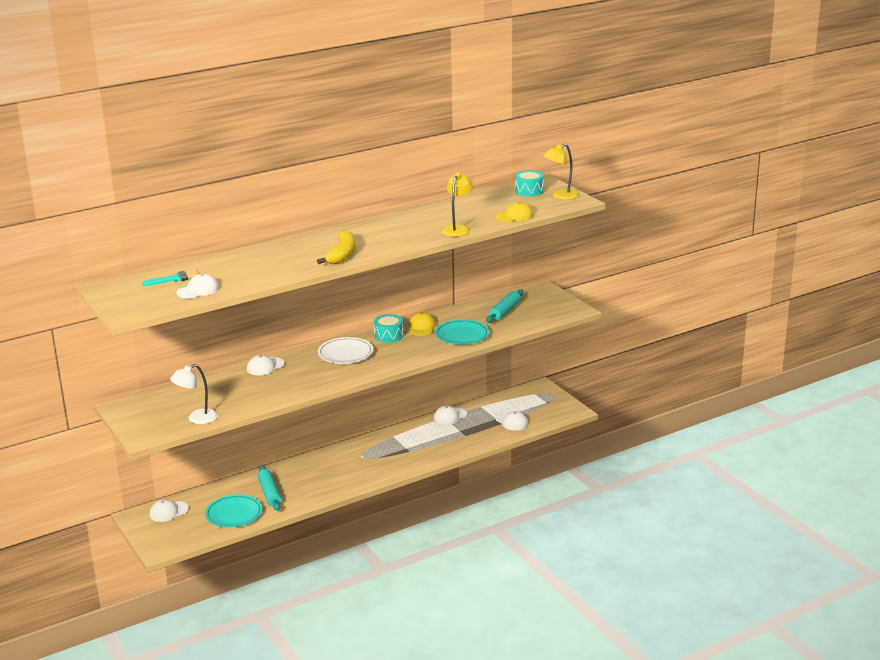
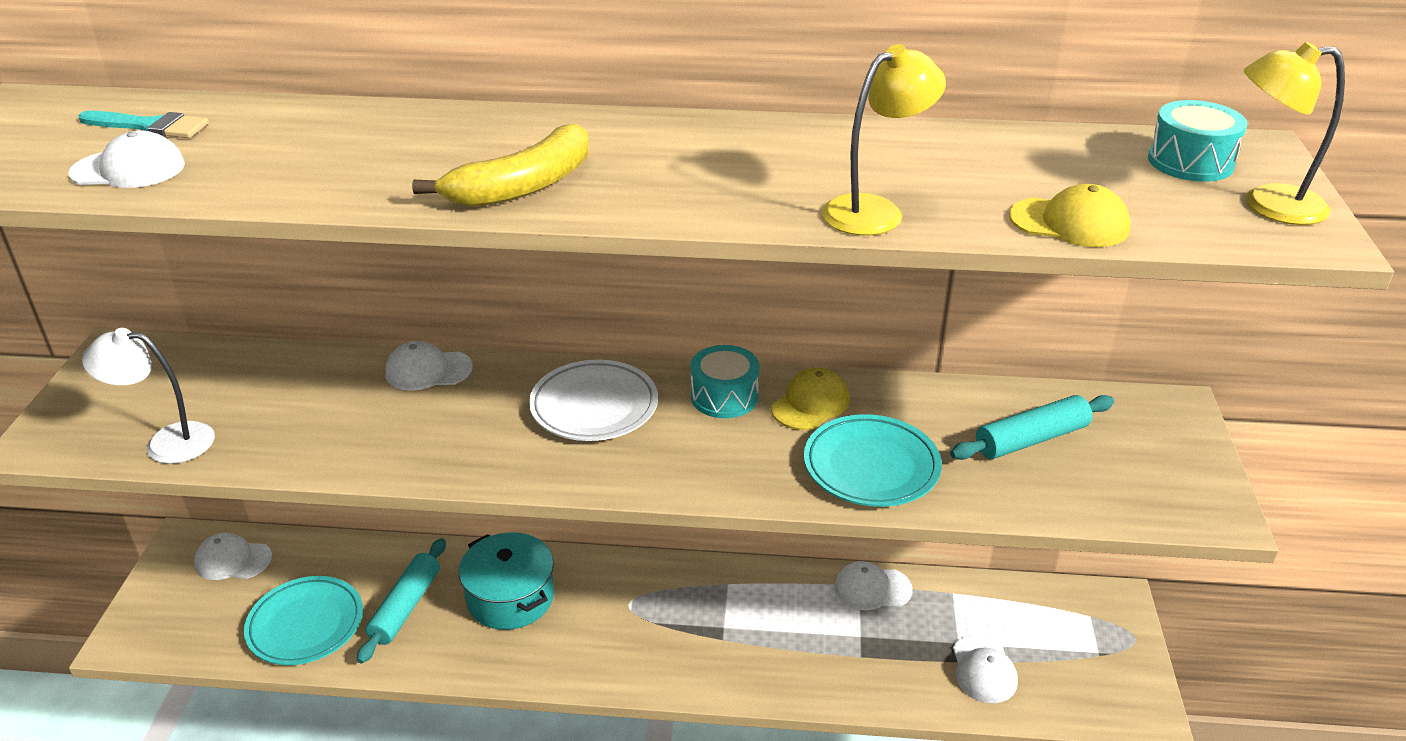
camera: 35 degrees right, 10 degrees up
none -> turquoise pot [459,532,554,630]

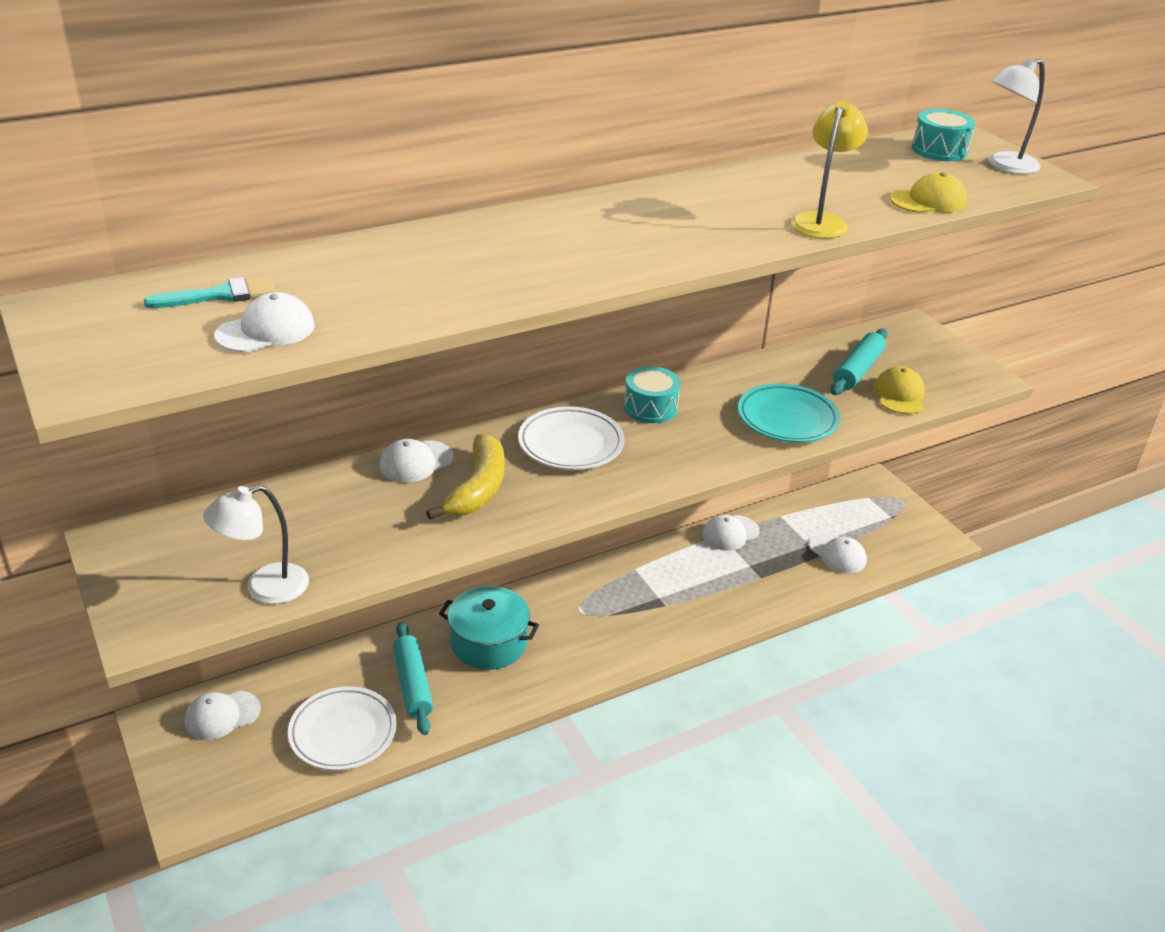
camera: 35 degrees left, 0 degrees up
turquoise plate [244,576,363,665] -> white plate [288,686,397,770]
yellow banana [412,123,589,207] -> yellow banana moved to [426,433,505,519]
yellow cap [771,367,850,430] -> yellow cap moved to [874,366,925,414]
yellow lamp [1244,42,1345,225] -> white lamp [989,58,1045,174]

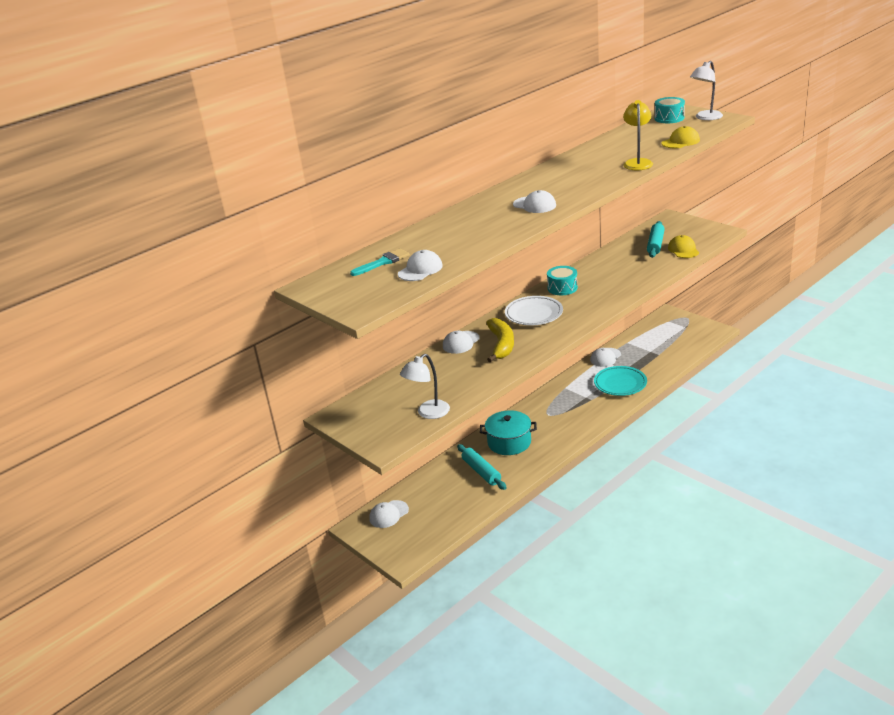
camera: 10 degrees left, 5 degrees down
white plate [288,686,397,770] -> none
turquoise plate [738,383,840,443] -> turquoise plate moved to [594,366,647,396]
white cap [809,533,867,574] -> white cap moved to [513,190,556,213]

